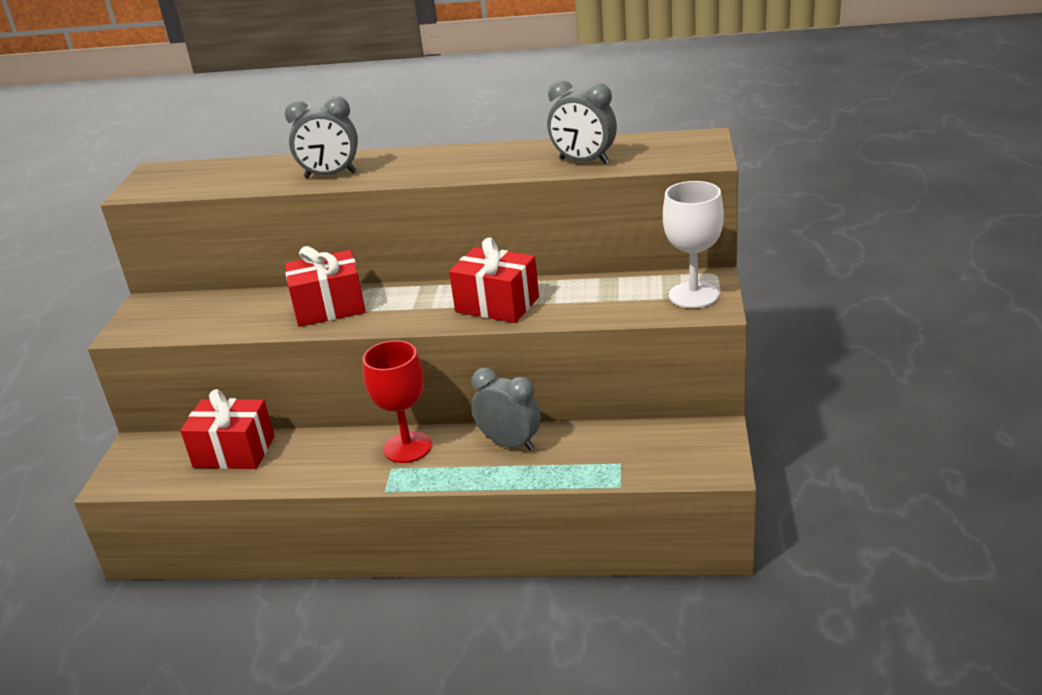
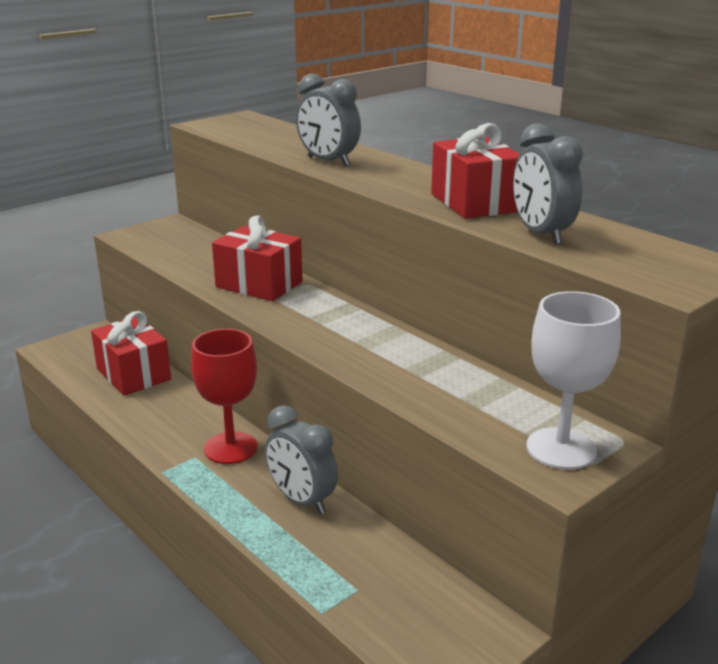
camera: 40 degrees right, 5 degrees down
red gift [449,237,539,323] -> red gift moved to [431,123,520,219]
grey clock [471,368,541,451] -> grey clock turned 150 degrees clockwise [265,405,338,514]

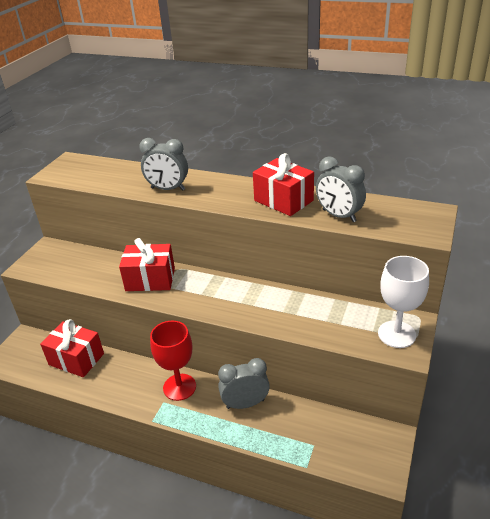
camera: 25 degrees left, 10 degrees up
grey clock [265,405,338,514] -> grey clock turned 150 degrees clockwise [218,358,270,409]

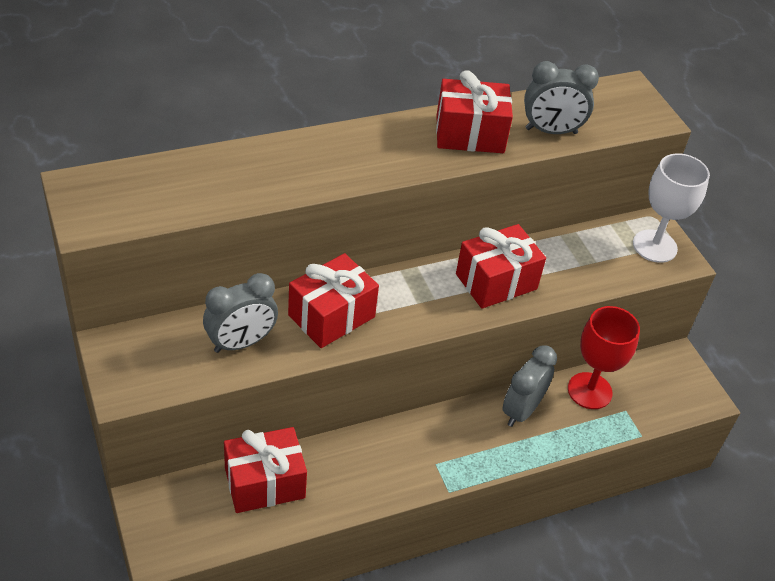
camera: 50 degrees left, 10 degrees up
grey clock [139,138,188,191] -> grey clock moved to [203,273,278,353]
red goblet [150,321,196,401] -> red goblet moved to [568,306,640,409]
none -> red gift [456,224,546,309]

